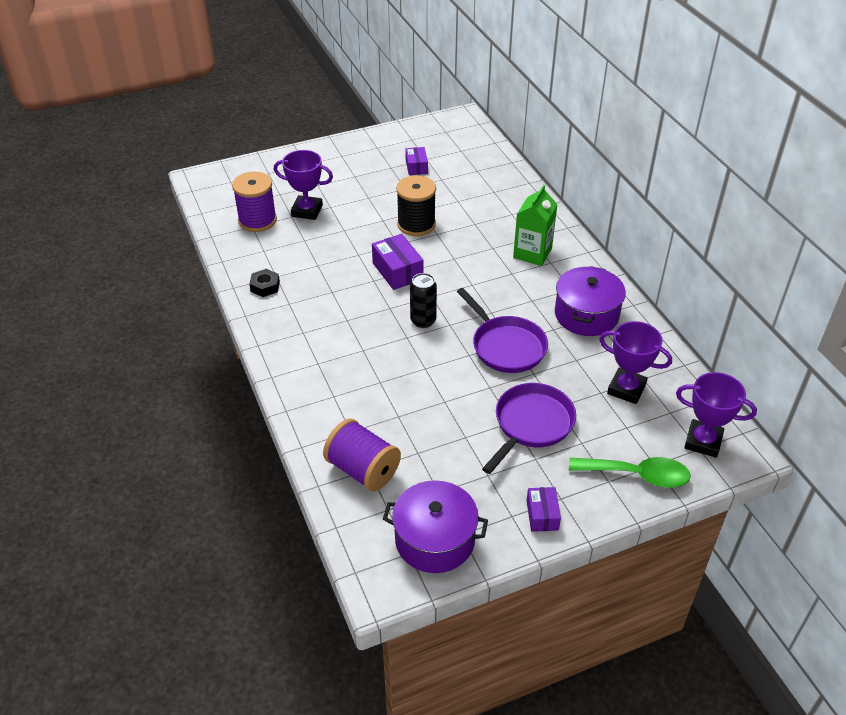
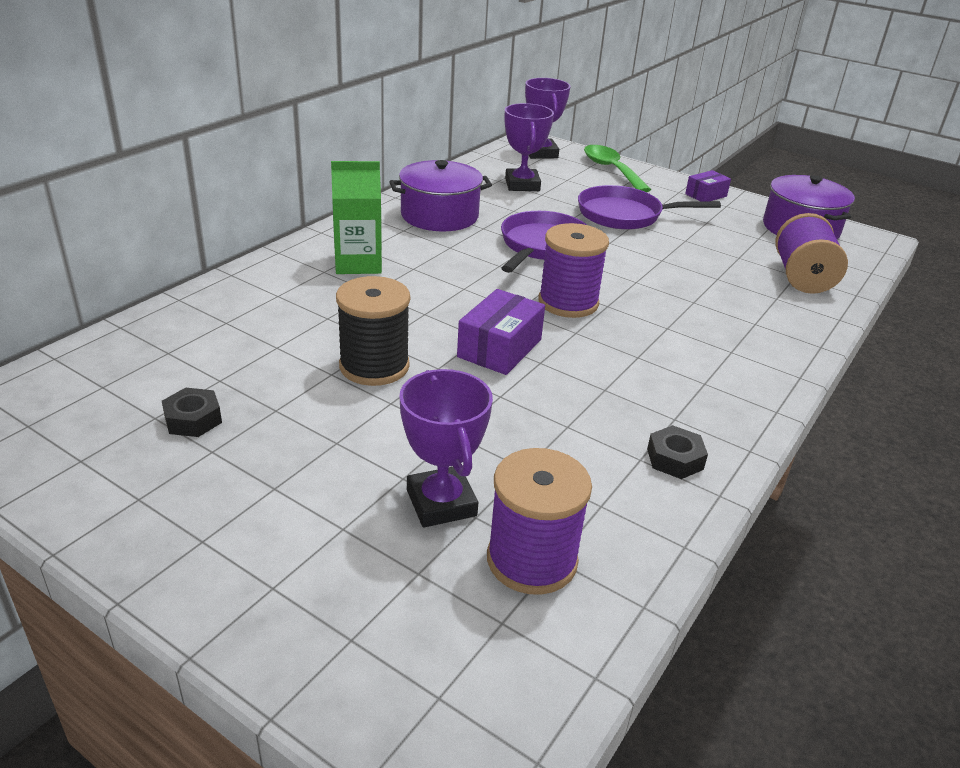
camera: 125 degrees left, 10 degrees down
purple box [405,147,428,175] -> black nut [162,388,222,437]
black can [410,273,437,328] -> purple spool [538,223,609,318]

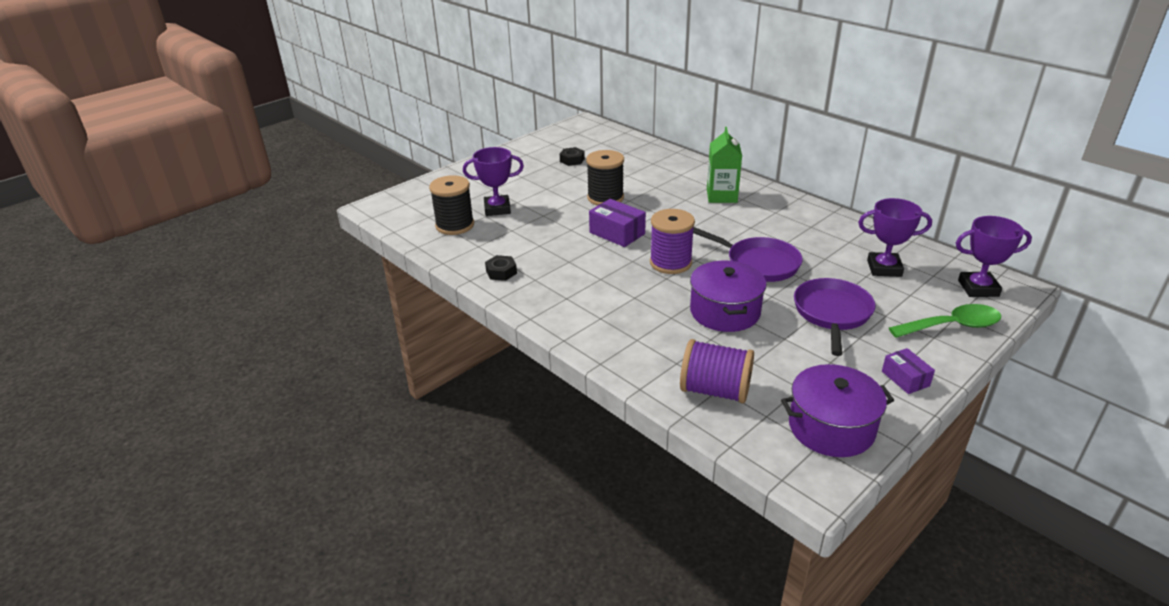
camera: 105 degrees right, 0 degrees up
purple pot [389,160,492,231] -> purple pot moved to [690,261,767,332]
purple spool [487,448,592,595] -> black spool [429,175,474,235]

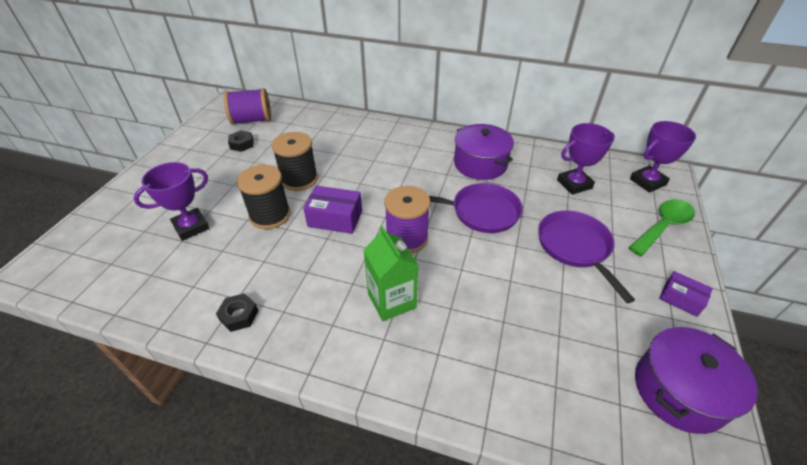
camera: 30 degrees left, 10 degrees up
black spool [429,175,474,235] -> black spool moved to [237,165,291,229]
purple spool [680,339,754,403] -> purple spool moved to [224,88,271,125]
purple pot [690,261,767,332] -> purple pot moved to [454,124,514,180]
green carton [707,127,742,203] -> green carton moved to [364,226,419,321]

